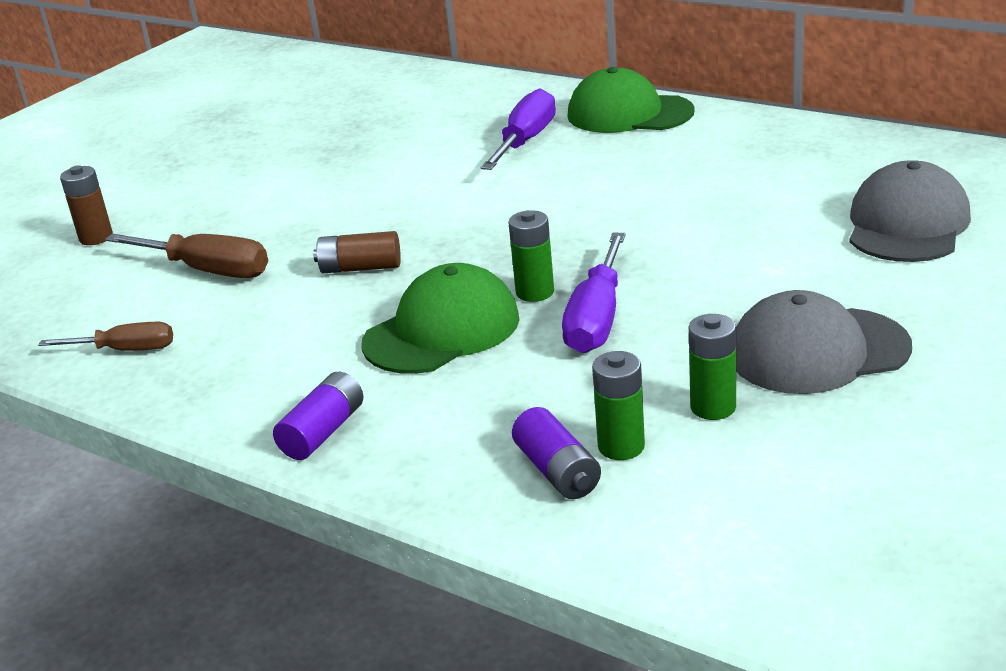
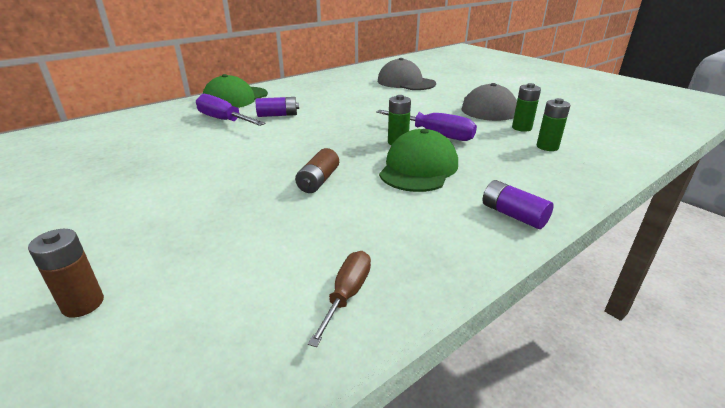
camera: 75 degrees left, 0 degrees up
brown screwdriver [105,234,268,278] -> none
green cap [361,263,520,374] -> green cap turned 45 degrees clockwise [379,129,458,192]
purple battery [512,407,601,499] -> purple battery moved to [256,97,299,117]

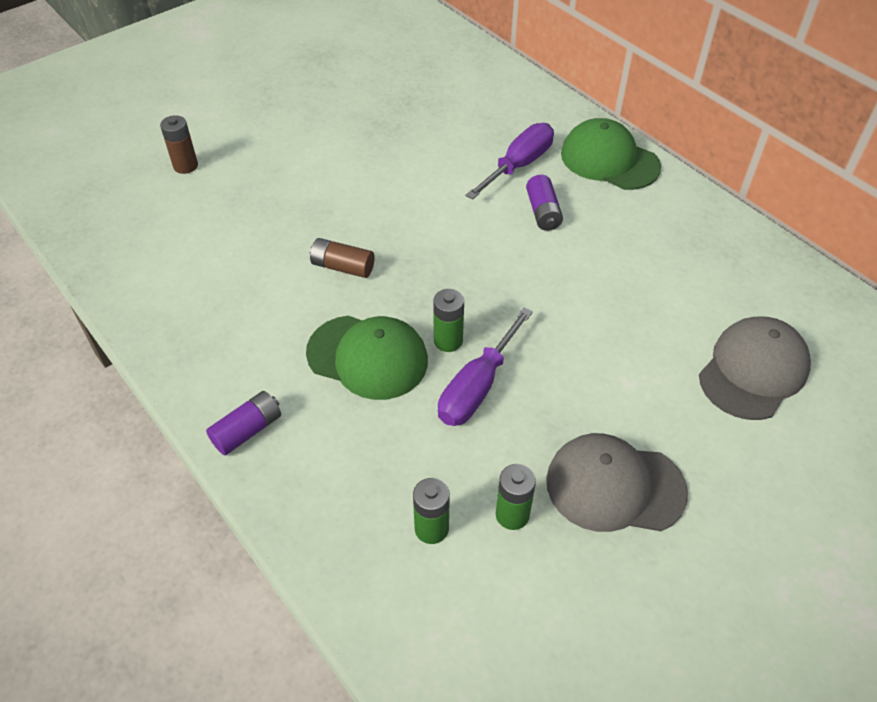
camera: 90 degrees right, 20 degrees up
brown screwdriver [308,251,371,347] -> none

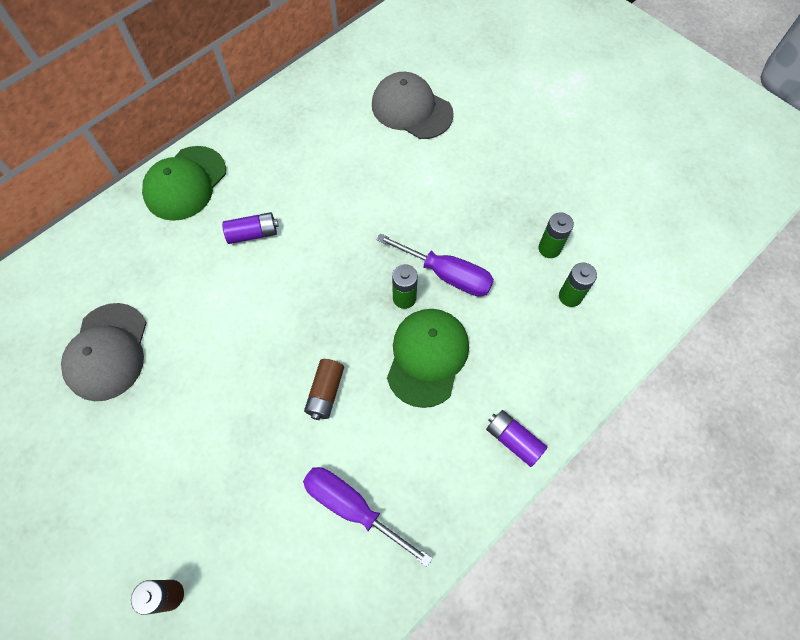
camera: 95 degrees left, 15 degrees up
purple screwdriver [466,123,554,200] -> purple screwdriver moved to [303,467,433,567]
grey cap [546,433,688,532] -> grey cap moved to [61,303,147,401]

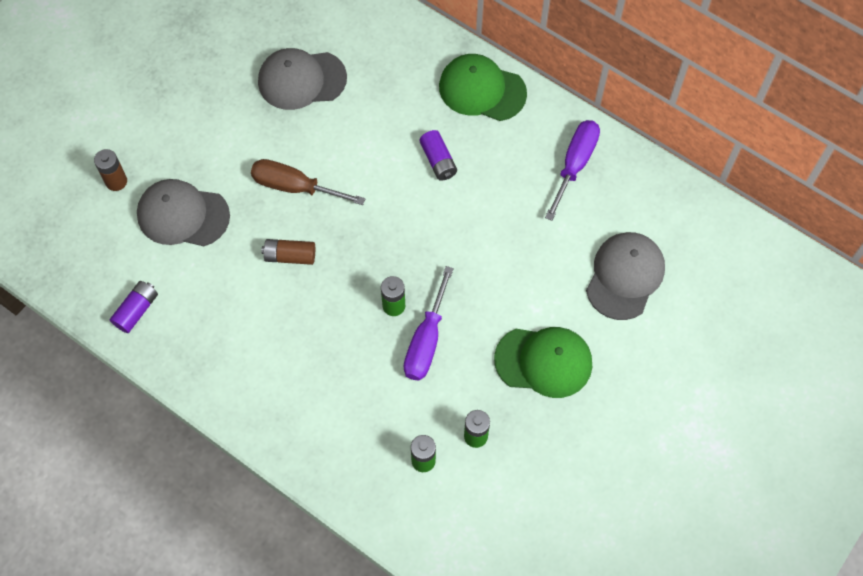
camera: 80 degrees right, 0 degrees up
purple screwdriver [303,467,433,567] -> purple screwdriver moved to [545,120,600,221]
green cap [387,309,469,408] -> green cap moved to [494,327,592,398]
purple battery [486,410,547,467] -> purple battery moved to [110,281,158,333]
none -> grey cap [137,179,230,246]
none -> brown screwdriver [251,159,366,205]

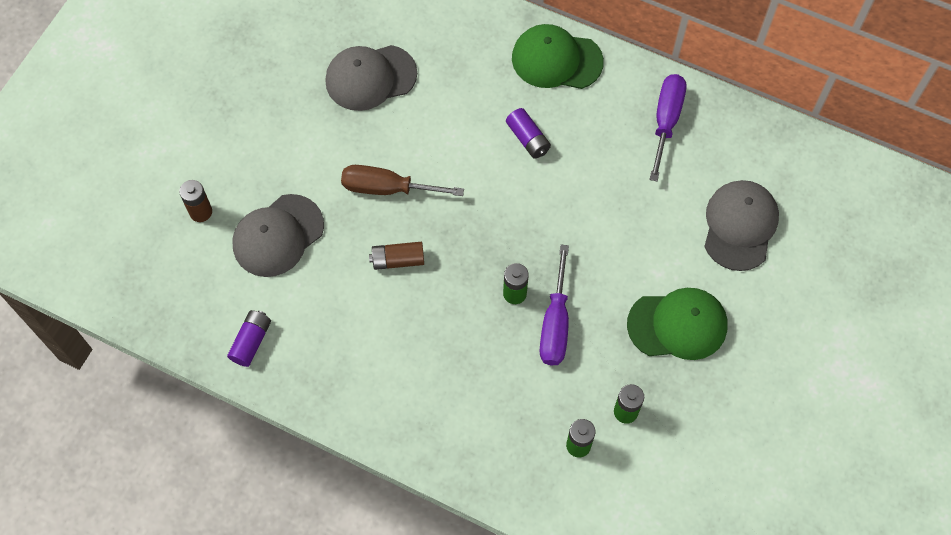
camera: 10 degrees left, 0 degrees up
grey cap [137,179,230,246] -> grey cap turned 45 degrees counterclockwise [232,194,324,277]

